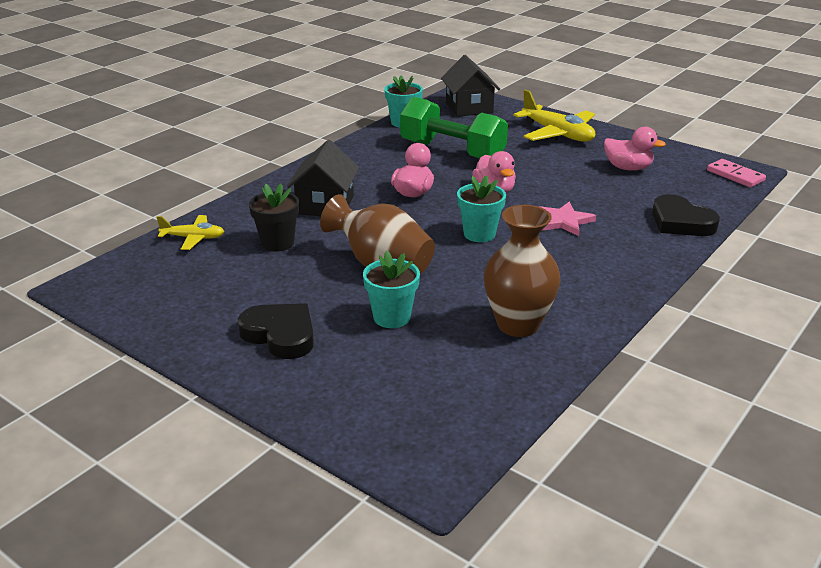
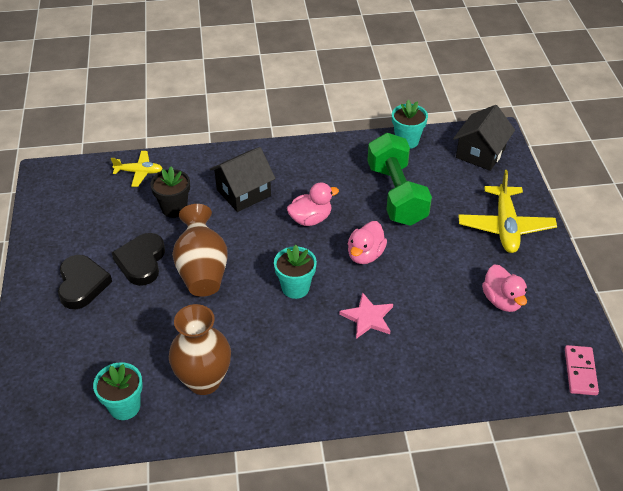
camera: 45 degrees right, 15 degrees up
yellow plane [157,215,224,250] -> yellow plane turned 45 degrees counterclockwise [111,151,163,187]
turquoise flower pot [363,251,420,328] -> turquoise flower pot moved to [93,362,143,420]
black heart [652,194,720,236] -> black heart moved to [112,233,165,286]

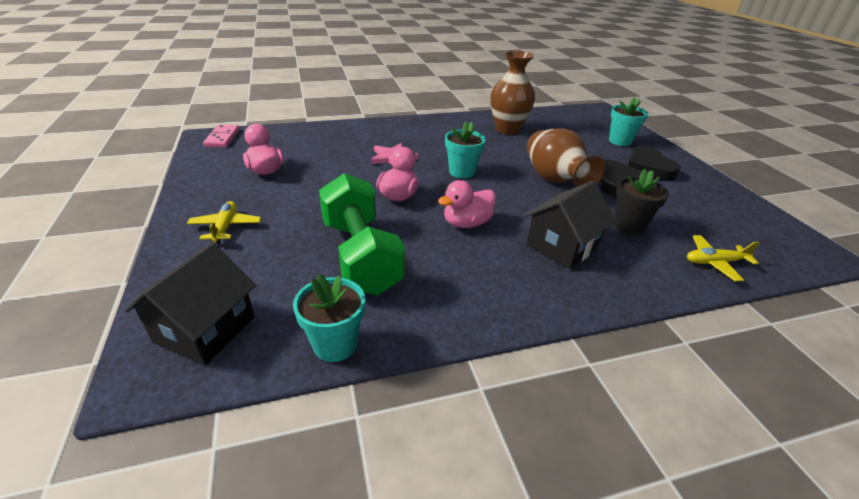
camera: 170 degrees right, 10 degrees down
turquoise flower pot [93,362,143,420] -> turquoise flower pot moved to [609,97,648,146]
yellow plane [458,170,557,253] -> yellow plane [187,201,261,244], size x0.57

